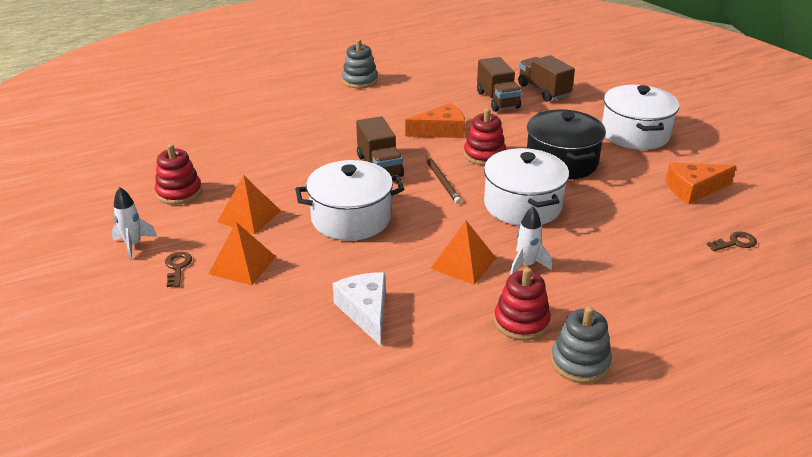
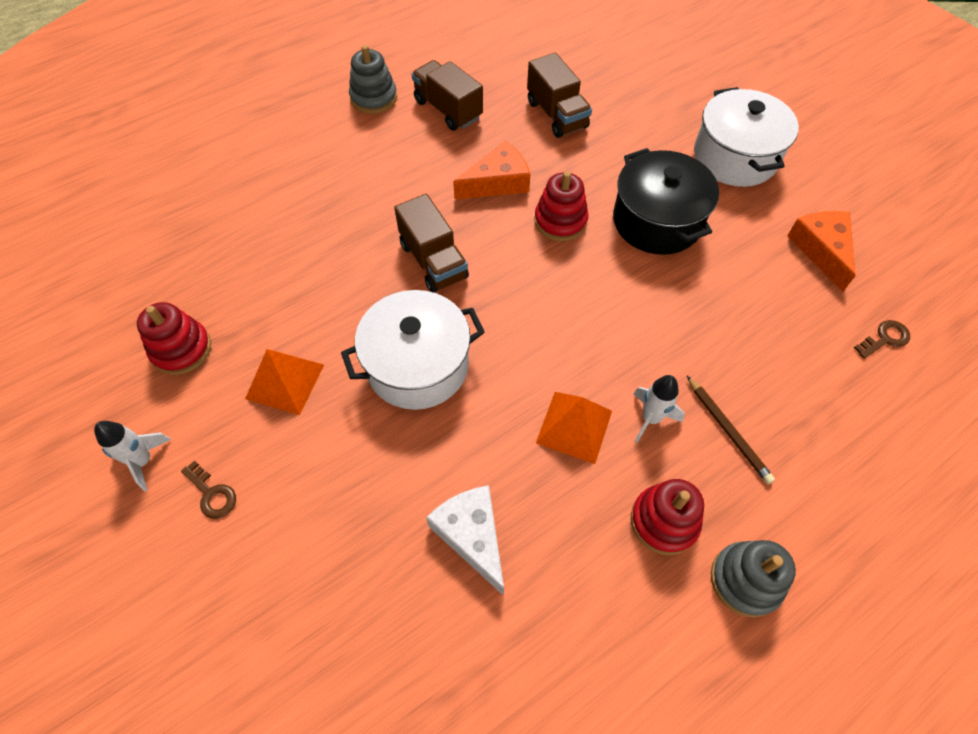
camera: 10 degrees left, 25 degrees up
brown key [165,252,192,287] -> brown key turned 150 degrees clockwise [181,460,236,519]
orange pyramid [209,222,276,286] -> none
brown pencil [425,155,461,204] -> brown pencil moved to [687,376,775,484]
white pot [484,148,569,226] -> none
brown truck [518,55,575,101] -> brown truck moved to [411,60,483,131]
orange cheese [666,162,736,205] -> orange cheese turned 105 degrees clockwise [787,211,856,292]

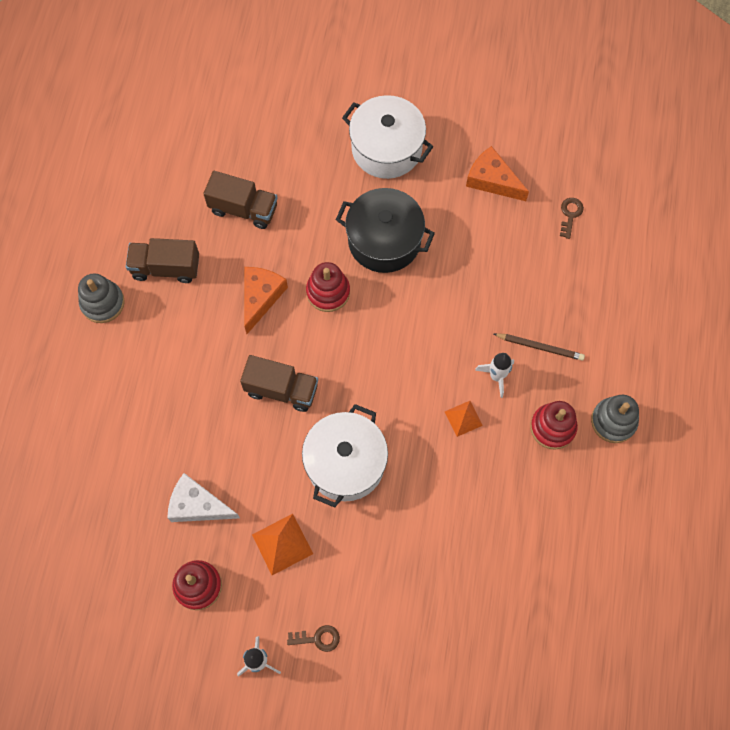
camera: 45 degrees left, 10 degrees up
white cheese [426,485,504,596] -> white cheese moved to [167,473,240,522]
orange pyramid [536,392,612,464] -> orange pyramid [445,401,483,437], size x0.65

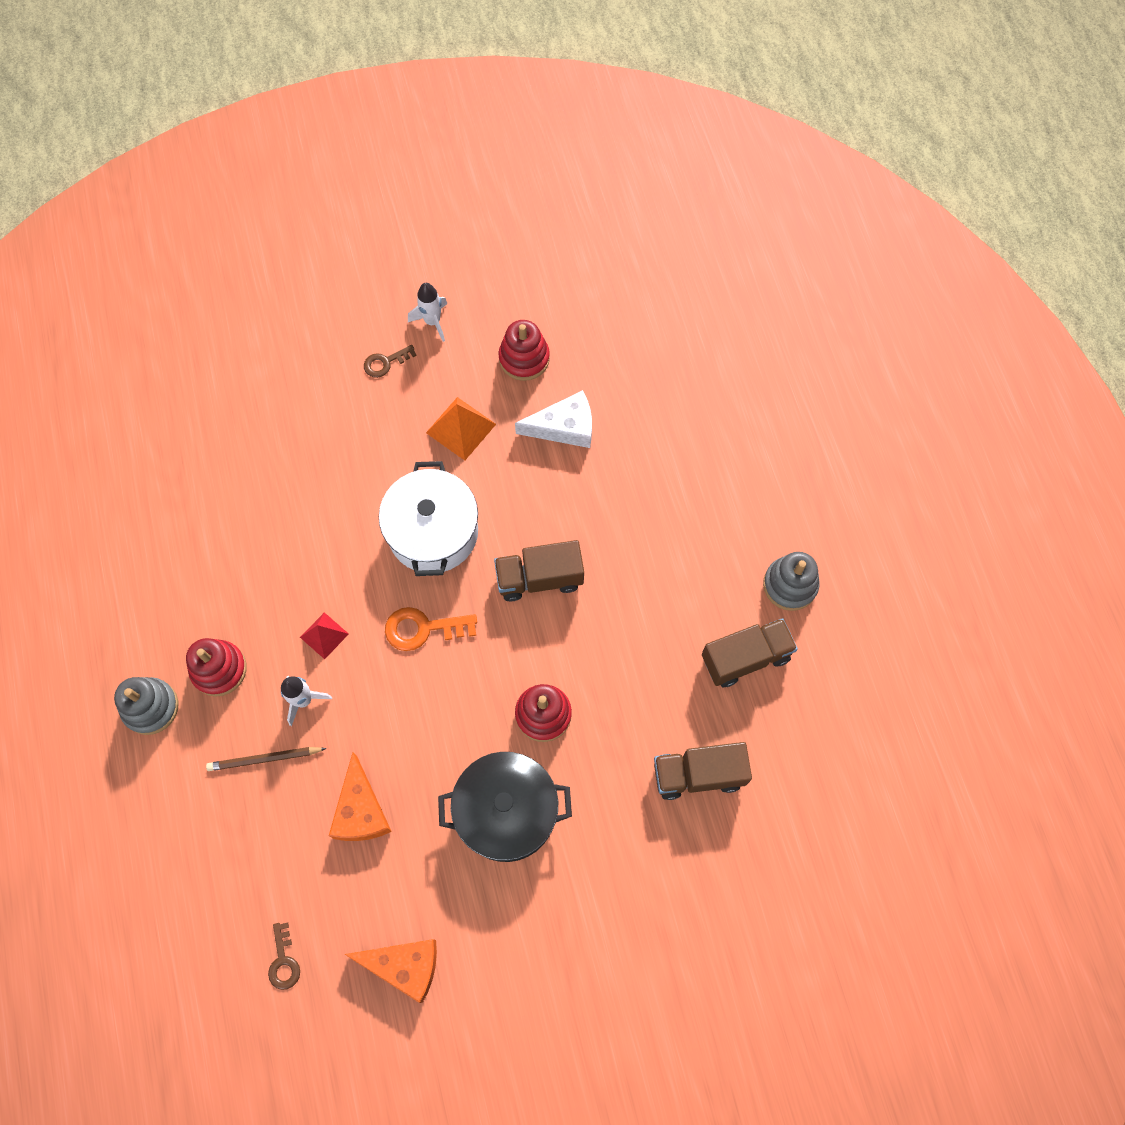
camera: 155 degrees right, 0 degrees up
orange cheese [244,267,288,334] -> orange cheese moved to [329,752,392,841]
white pot [342,95,433,179] -> none
orange pyramid [445,401,483,437] -> red pyramid [300,612,349,659]
none -> orange key [385,607,477,651]

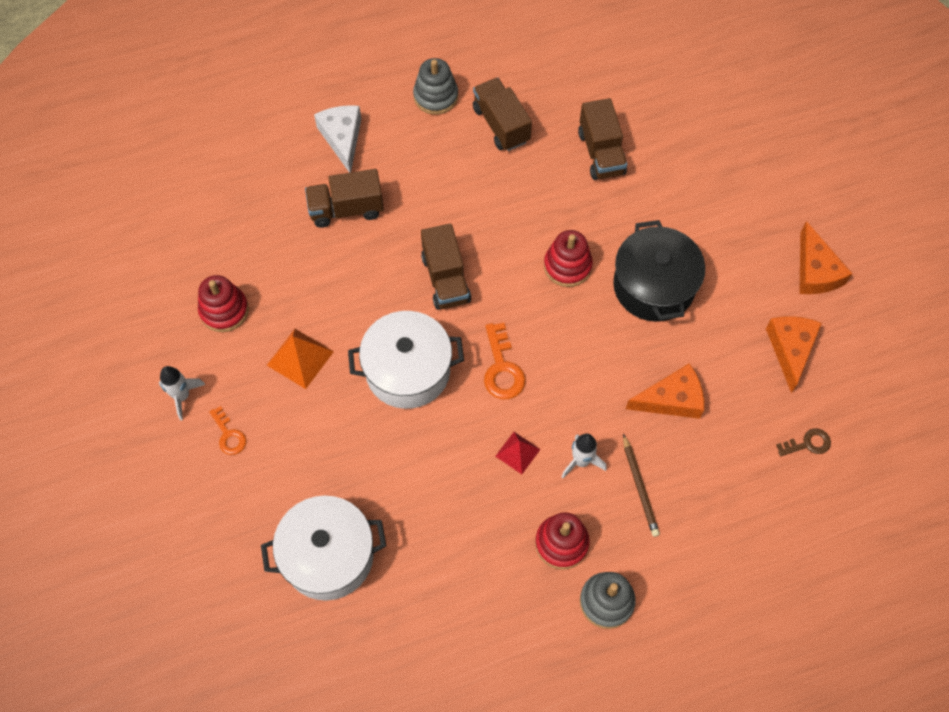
camera: 95 degrees left, 5 degrees down
brown key [364,345,417,378] -> orange key [209,406,247,455]
white cheese [515,390,592,448] -> white cheese moved to [314,105,361,173]
none -> white pot [261,495,386,601]
none -> brown truck [305,169,384,228]
none -> orange cheese [799,221,853,294]

